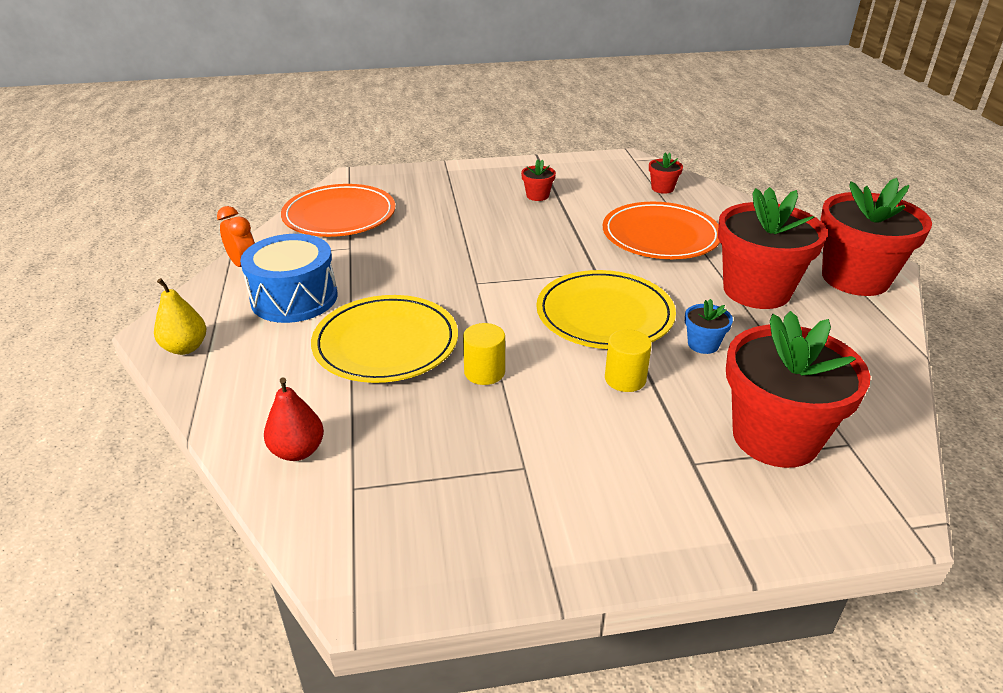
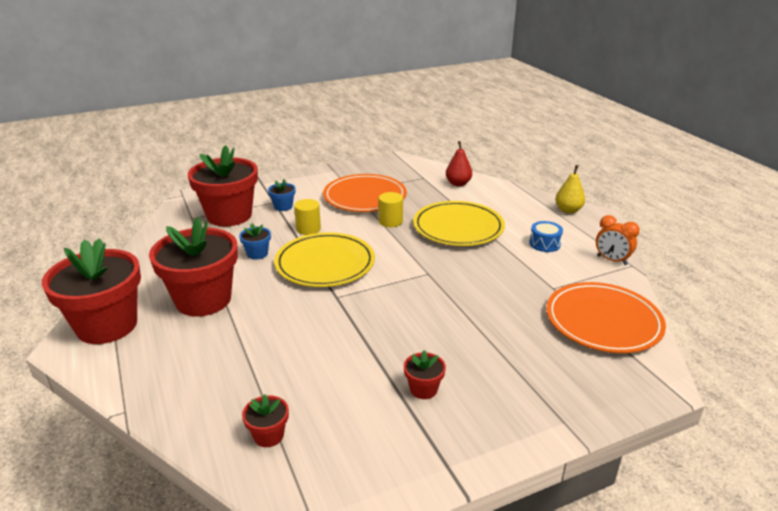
camera: 165 degrees right, 5 degrees down
blue drum [240,234,337,323] -> blue drum [529,221,563,252], size x0.51
orange plate [603,202,720,259] -> orange plate moved to [323,174,407,212]
none -> blue flower pot [268,179,296,211]

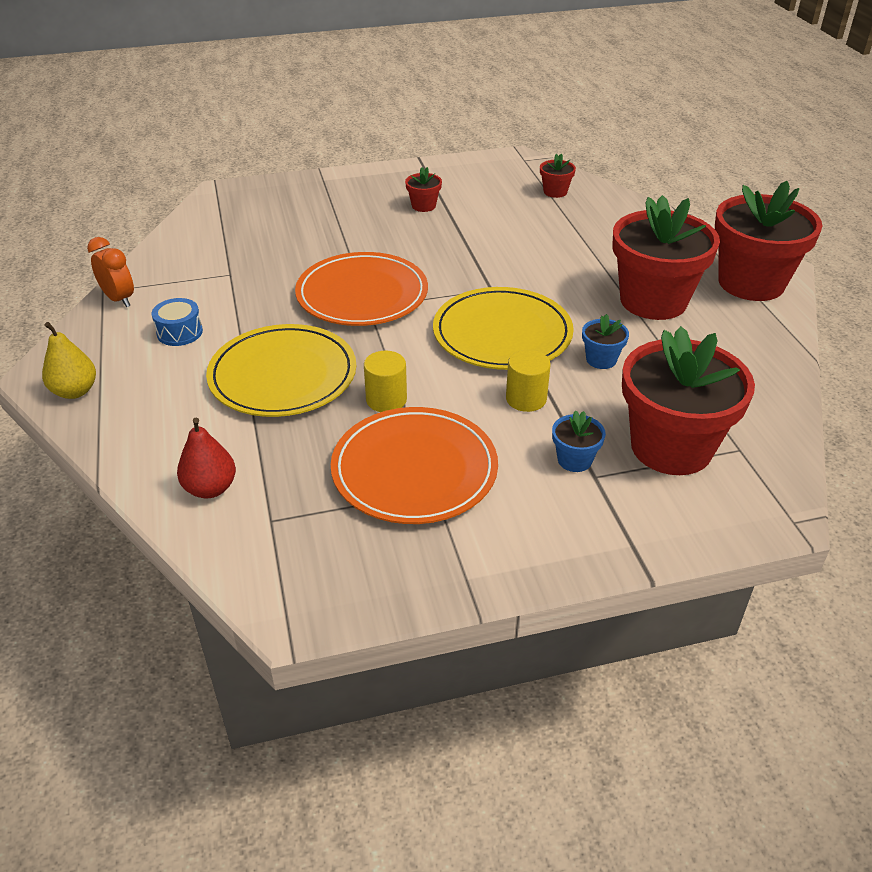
camera: 170 degrees left, 10 degrees up
orange plate [546,282,666,353] -> orange plate moved to [295,252,428,326]

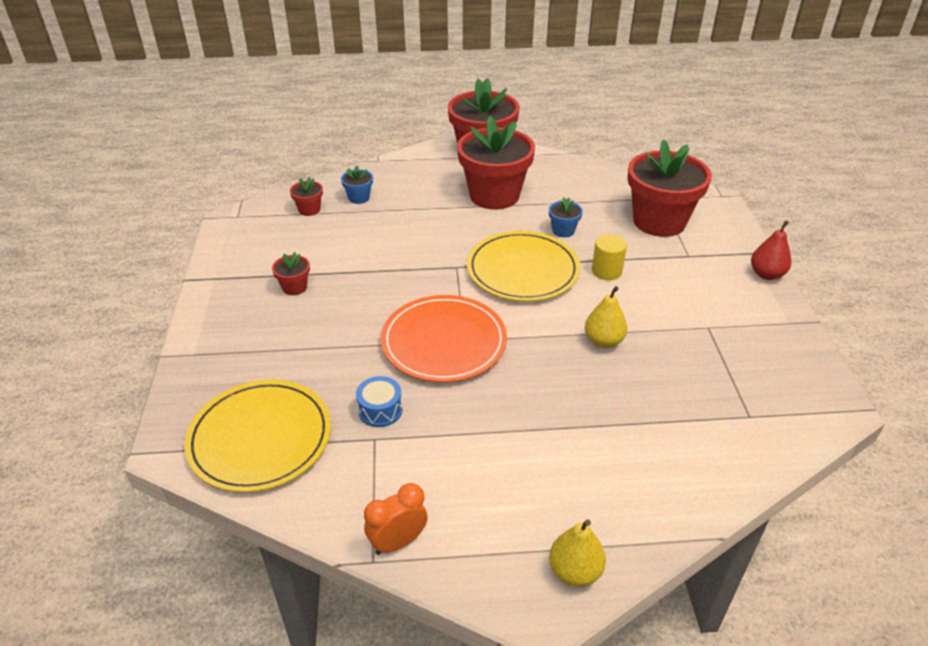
camera: 80 degrees left, 0 degrees up
blue drum [152,298,203,346] -> blue drum moved to [356,376,403,427]
red pear [177,418,236,498] -> red pear moved to [751,220,791,280]
yellow plate [206,324,356,417] -> yellow plate moved to [184,380,331,492]
orange plate [331,407,498,524] -> none
yellow cylinder [364,351,407,412] -> yellow pear [585,286,627,348]
blue flower pot [552,411,606,472] -> blue flower pot moved to [341,165,373,204]

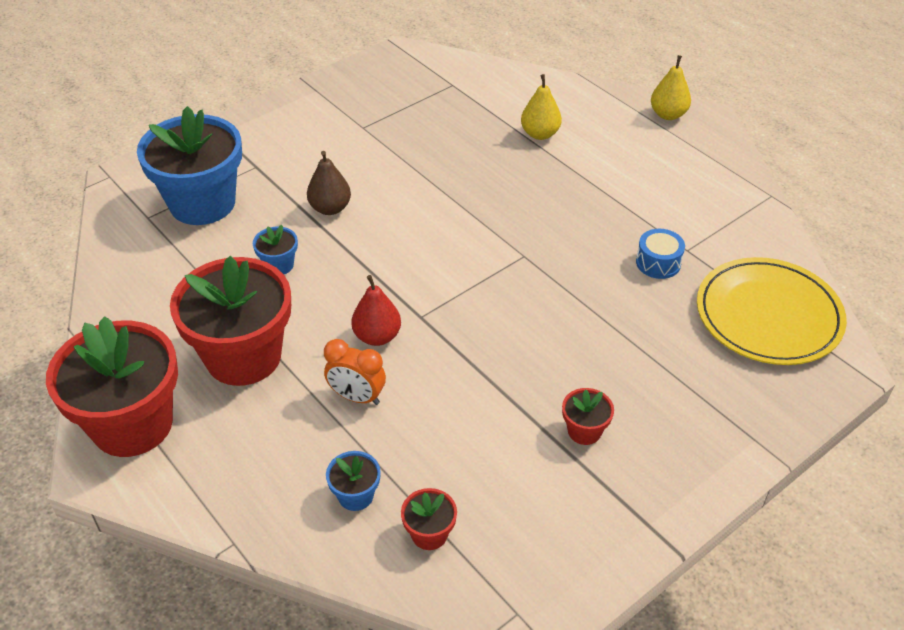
camera: 125 degrees left, 5 degrees up
orange clock [364,483,428,555] -> orange clock moved to [324,339,386,405]
orange plate [381,295,507,382] -> none
yellow plate [467,231,580,301] -> none
yellow pear [585,286,627,348] -> yellow pear moved to [521,74,562,140]
yellow cylinder [592,234,627,280] -> brown pear [307,151,351,215]
red flower pot [628,140,712,237] -> blue flower pot [137,106,242,225]
red pear [751,220,791,280] -> red pear moved to [351,275,401,346]

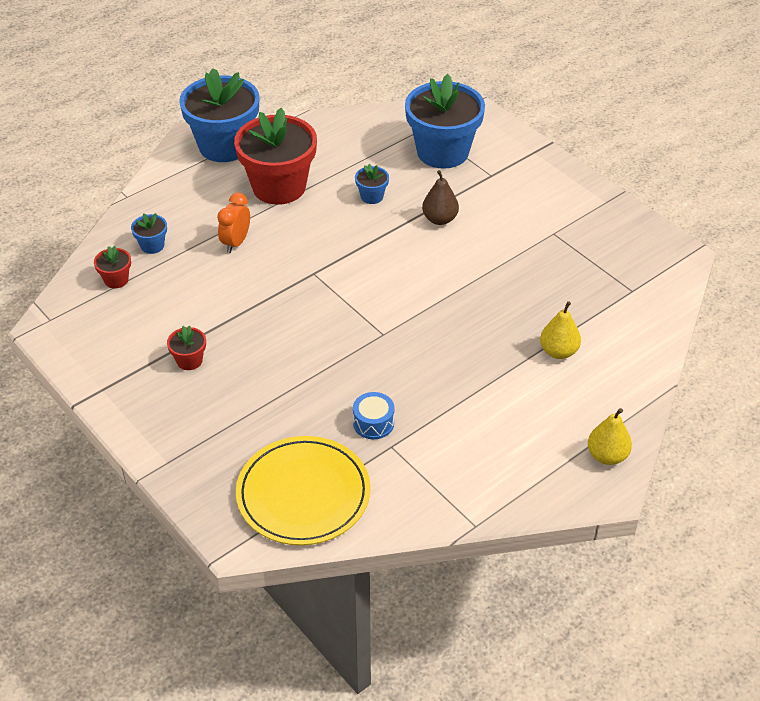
camera: 90 degrees right, 0 degrees up
red flower pot [46,316,178,457] -> blue flower pot [179,68,259,162]
red pear [351,275,401,346] -> none

